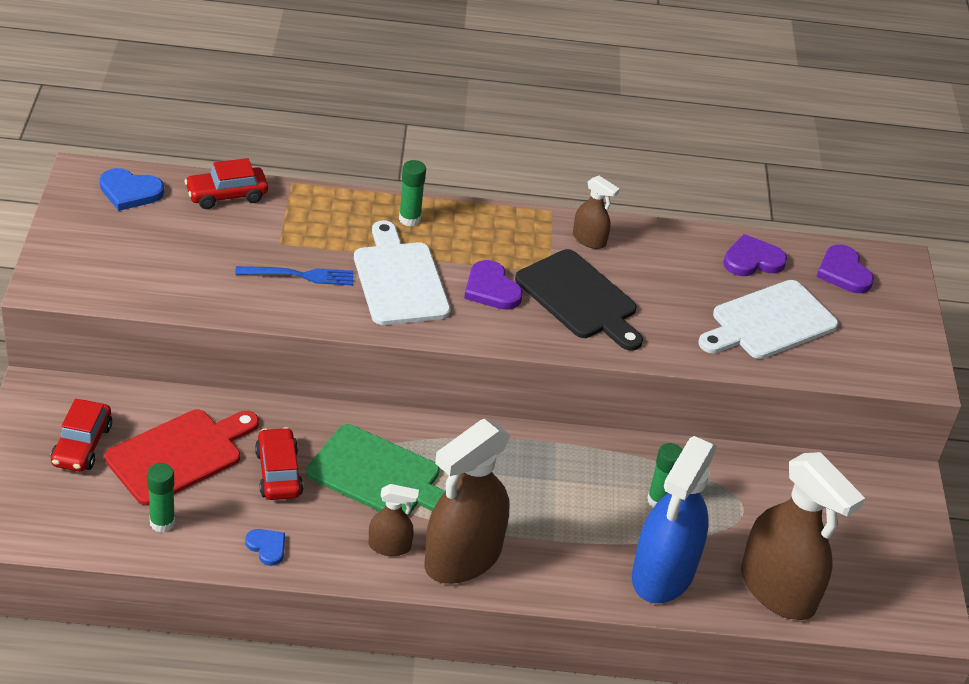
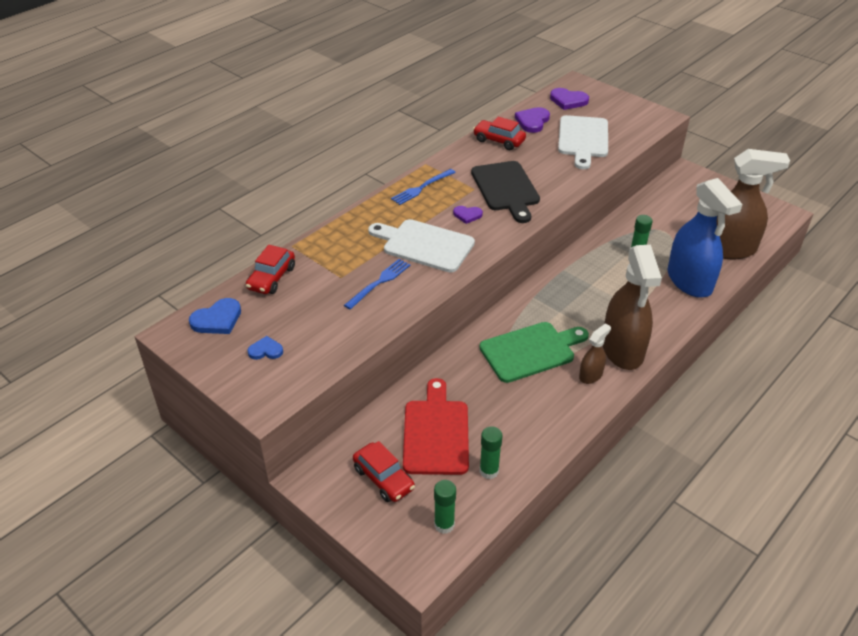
camera: 45 degrees left, 0 degrees up
blue heart [245,529,285,566] -> blue heart moved to [247,336,283,360]
red car [255,427,303,500] -> red car moved to [473,117,526,150]
green glue stick [399,160,426,226] -> green glue stick moved to [434,480,456,534]
purple heart [464,260,523,310] -> purple heart [453,206,483,224], size x0.63
black cutting board [515,249,643,351] -> black cutting board turned 75 degrees clockwise [471,161,540,223]
brown spray bottle [573,176,620,249] -> none
none -> blue fork [391,169,456,205]

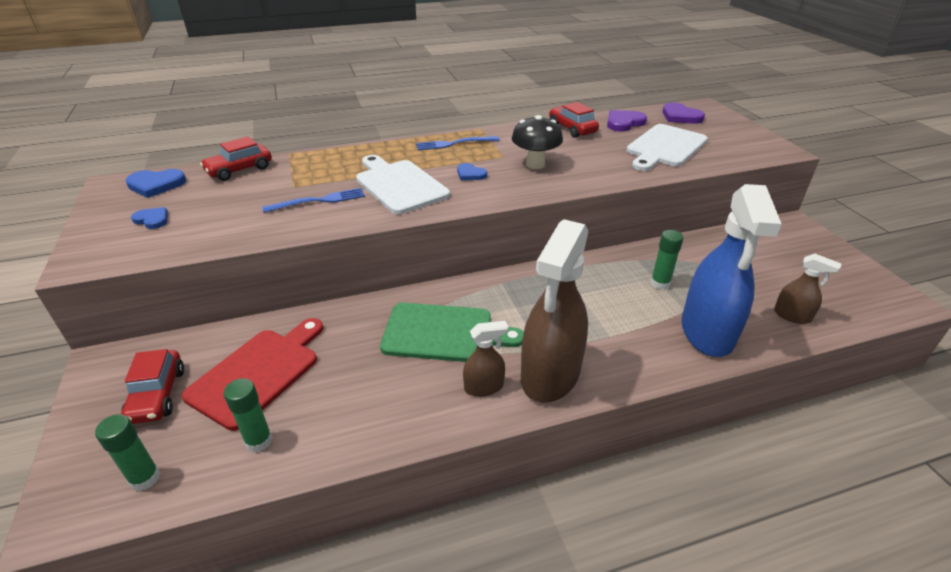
camera: 30 degrees right, 5 degrees down
purple heart [453,206,483,224] -> blue heart [457,163,487,180]
black cutting board [471,161,540,223] -> black mushroom [512,115,563,169]
brown spray bottle [717,149,790,259] -> brown spray bottle [774,254,841,324], size x0.47

